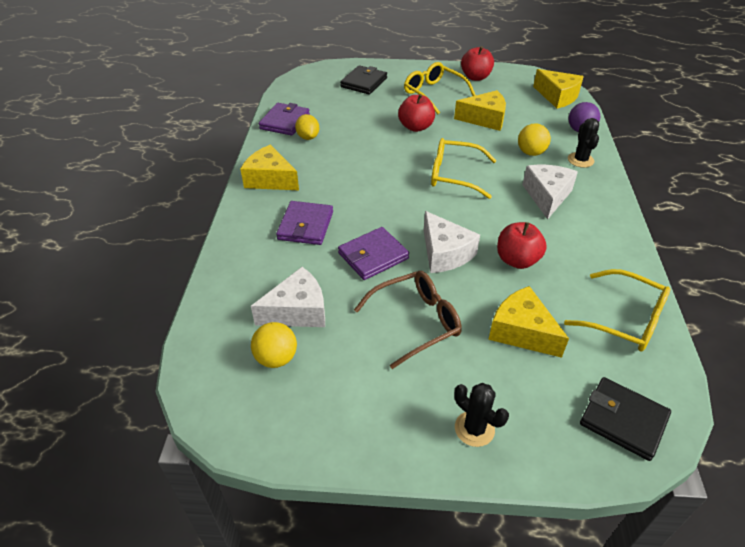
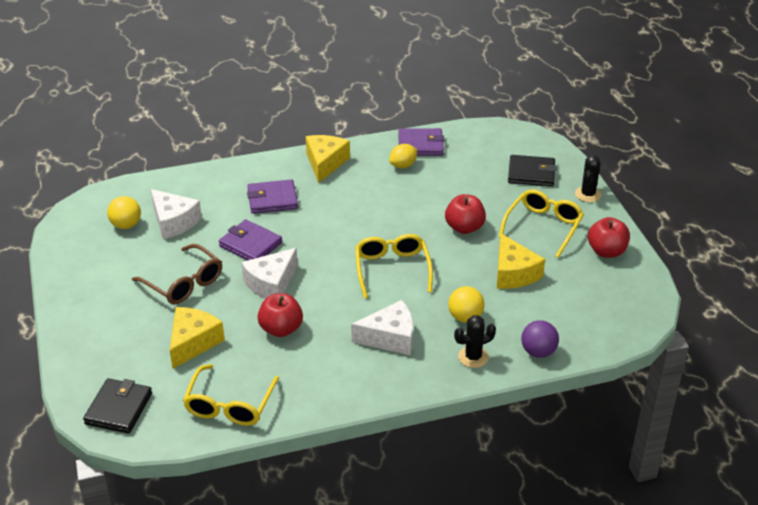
camera: 70 degrees right, 5 degrees down
black cactus [454,383,509,447] -> black cactus moved to [575,155,601,202]
yellow cheese [533,69,584,108] -> none

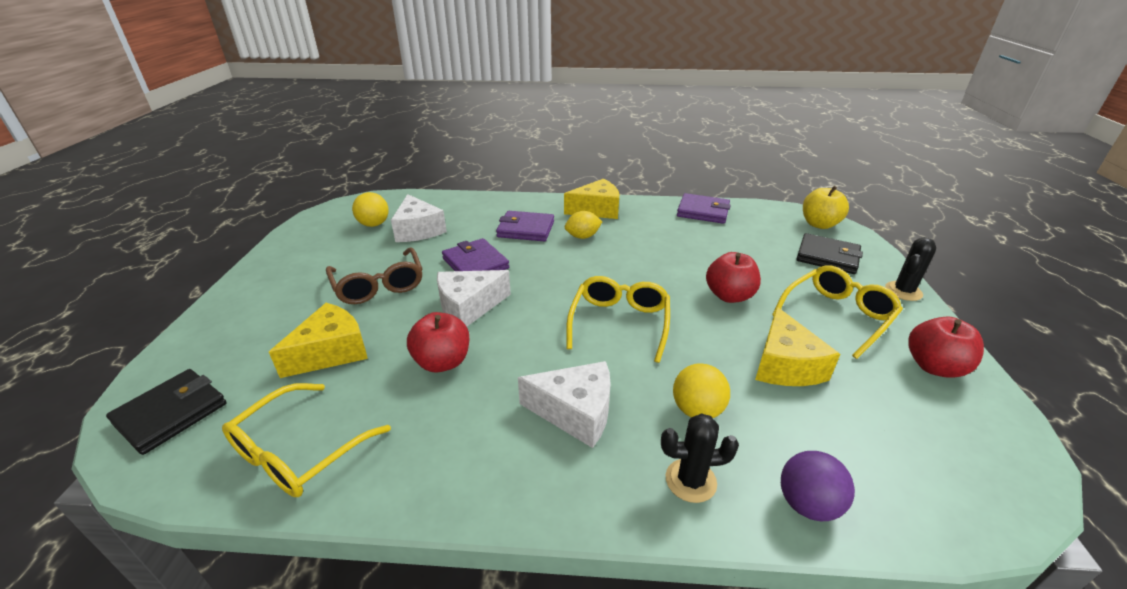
camera: 20 degrees right, 5 degrees down
yellow cheese [306,135,350,183] -> yellow cheese turned 45 degrees clockwise [564,179,619,219]
yellow lemon [389,144,417,168] -> yellow lemon moved to [565,211,602,239]
none -> yellow apple [803,186,849,229]

